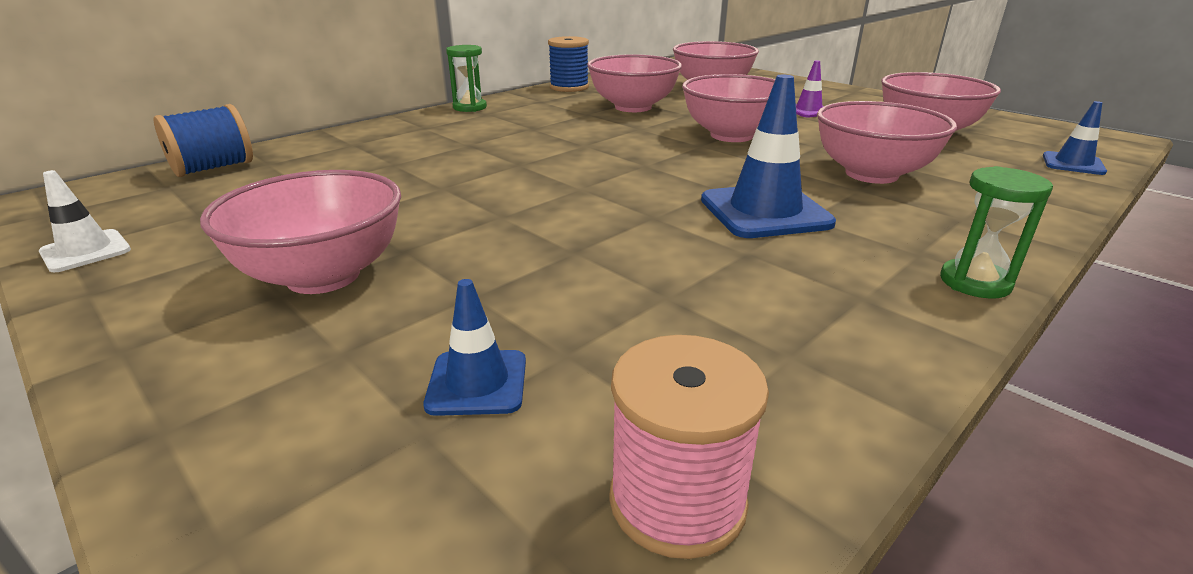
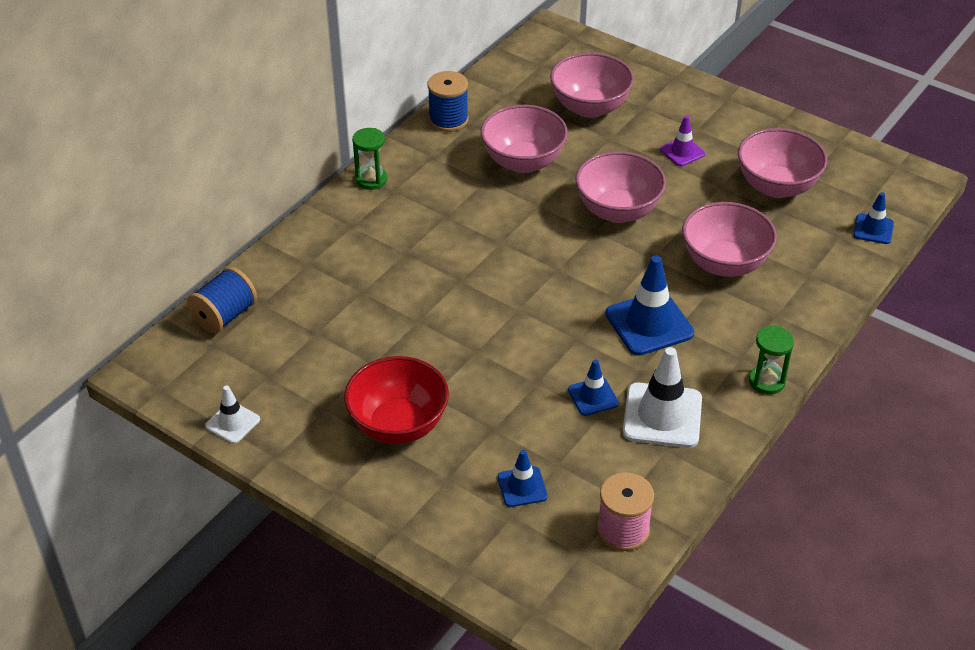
camera: 10 degrees left, 15 degrees up
pink bowl [200,170,401,294] -> red bowl [344,356,449,444]
none -> blue traffic cone [568,359,619,416]
none -> white traffic cone [623,347,702,448]

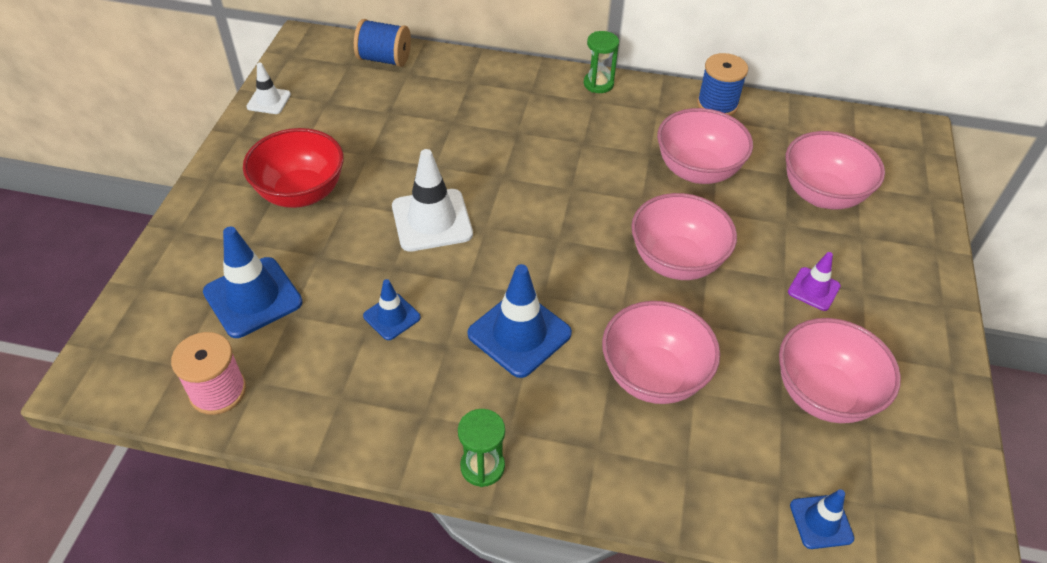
camera: 65 degrees right, 5 degrees up
blue traffic cone [498,450,548,507] -> blue traffic cone [203,227,303,338], size x1.79
white traffic cone [623,347,702,448] -> white traffic cone moved to [392,149,473,252]

